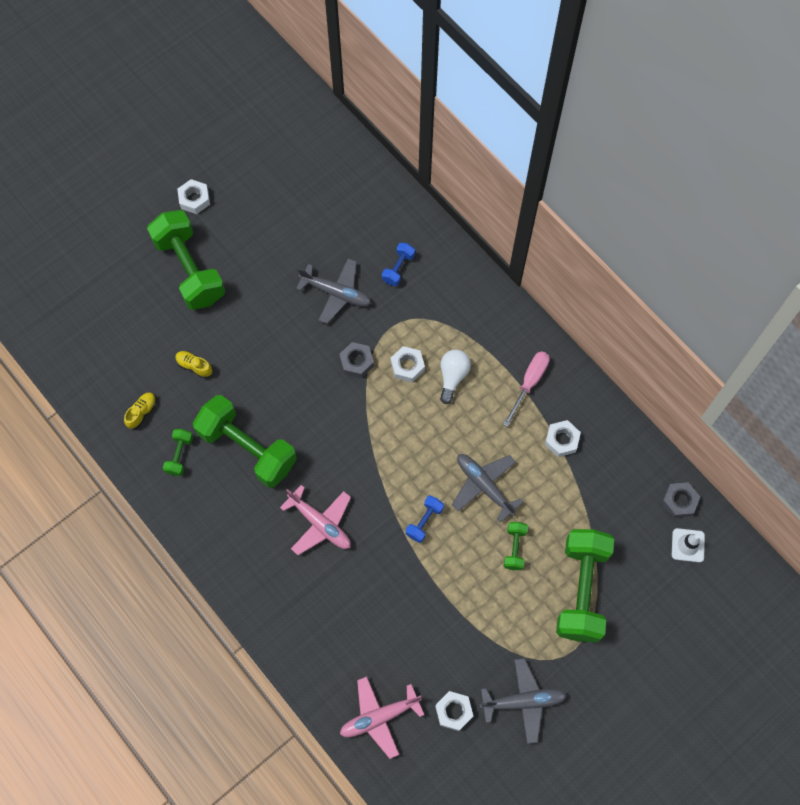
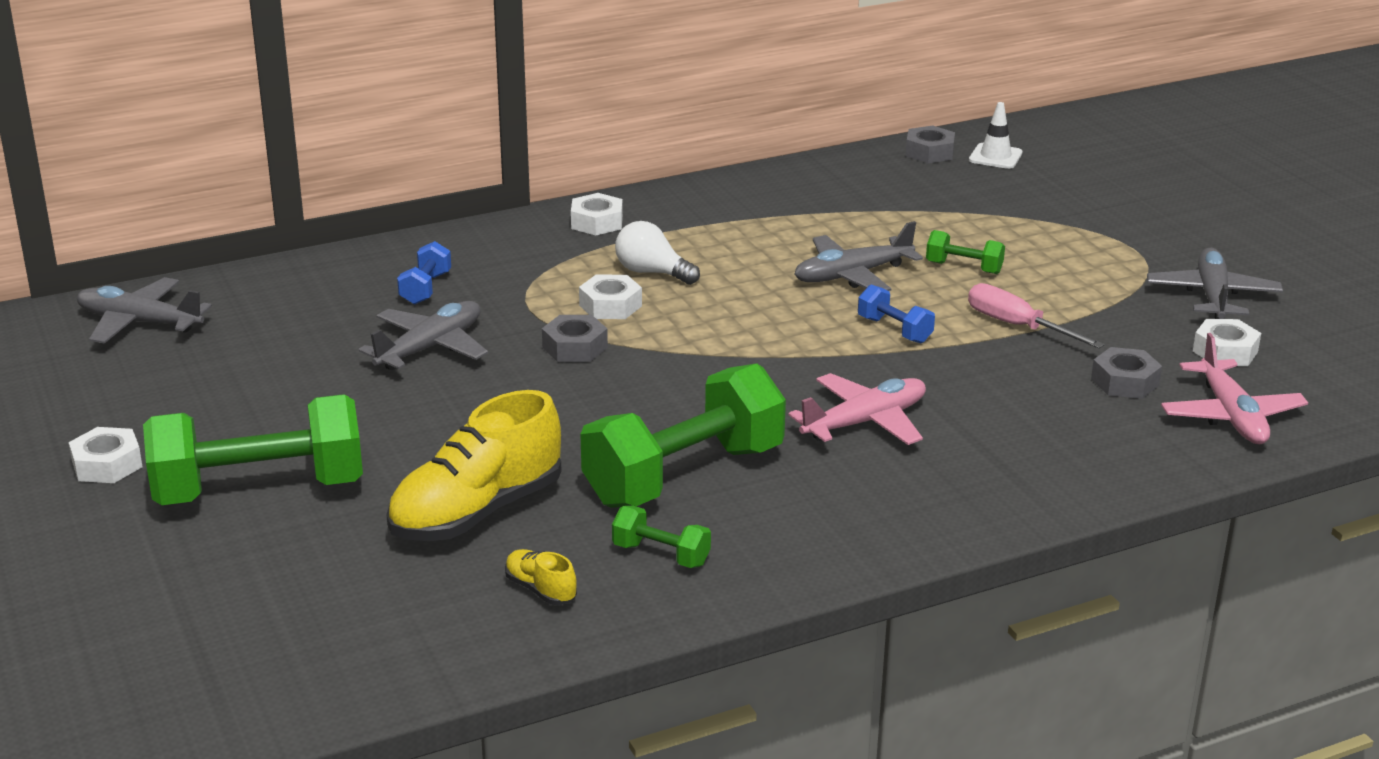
camera: 75 degrees left, 40 degrees down
yellow shoe [175,351,212,378] -> yellow shoe [387,390,561,541], size x2.31
blue dumbbell [382,242,415,286] -> blue dumbbell turned 60 degrees clockwise [397,241,451,305]
pink screwdriver [503,351,550,427] -> pink screwdriver moved to [968,283,1105,349]
white nut [545,420,581,457] -> white nut moved to [571,193,623,236]
green dumbbell [556,529,614,643] -> none
none -> grey plane [77,277,212,344]
none -> grey nut [1091,347,1162,399]

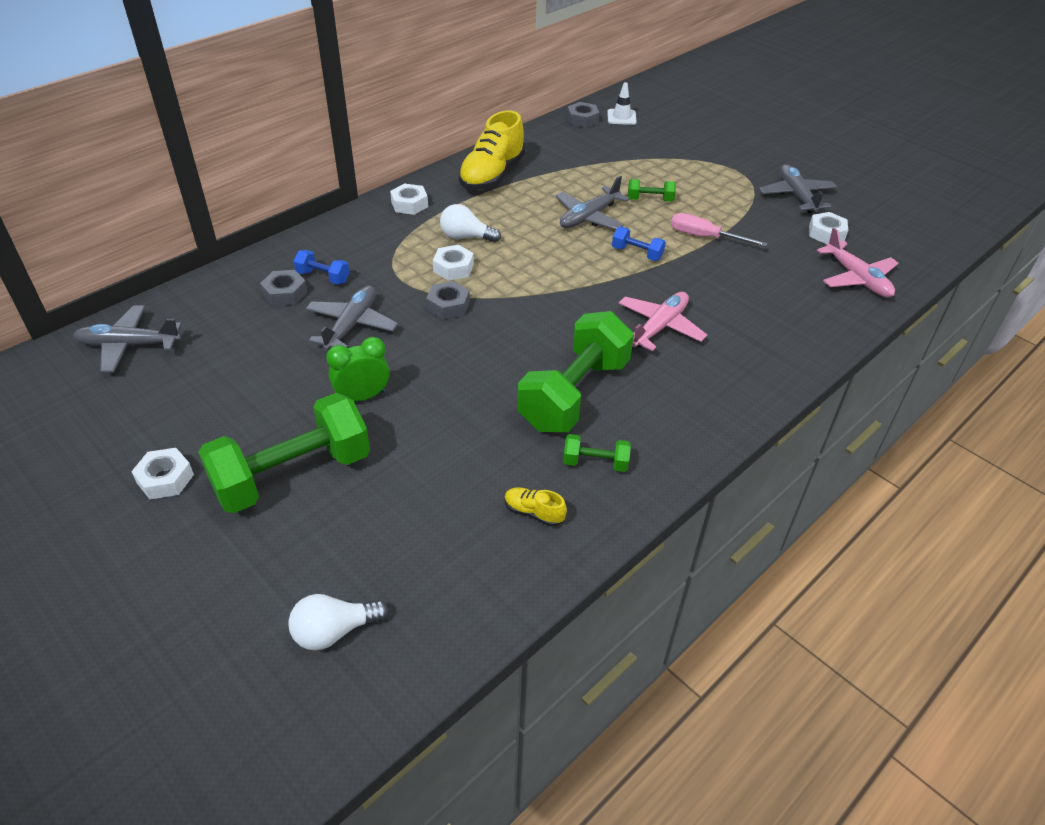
camera: 20 degrees left, 15 degrees up
yellow shoe [387,390,561,541] -> yellow shoe moved to [458,110,525,190]
blue dumbbell [397,241,451,305] -> blue dumbbell turned 60 degrees counterclockwise [293,250,350,284]
grey nut [1091,347,1162,399] -> grey nut moved to [260,270,307,306]
none -> white light bulb [288,594,389,651]
none -> green clock [326,337,390,401]

